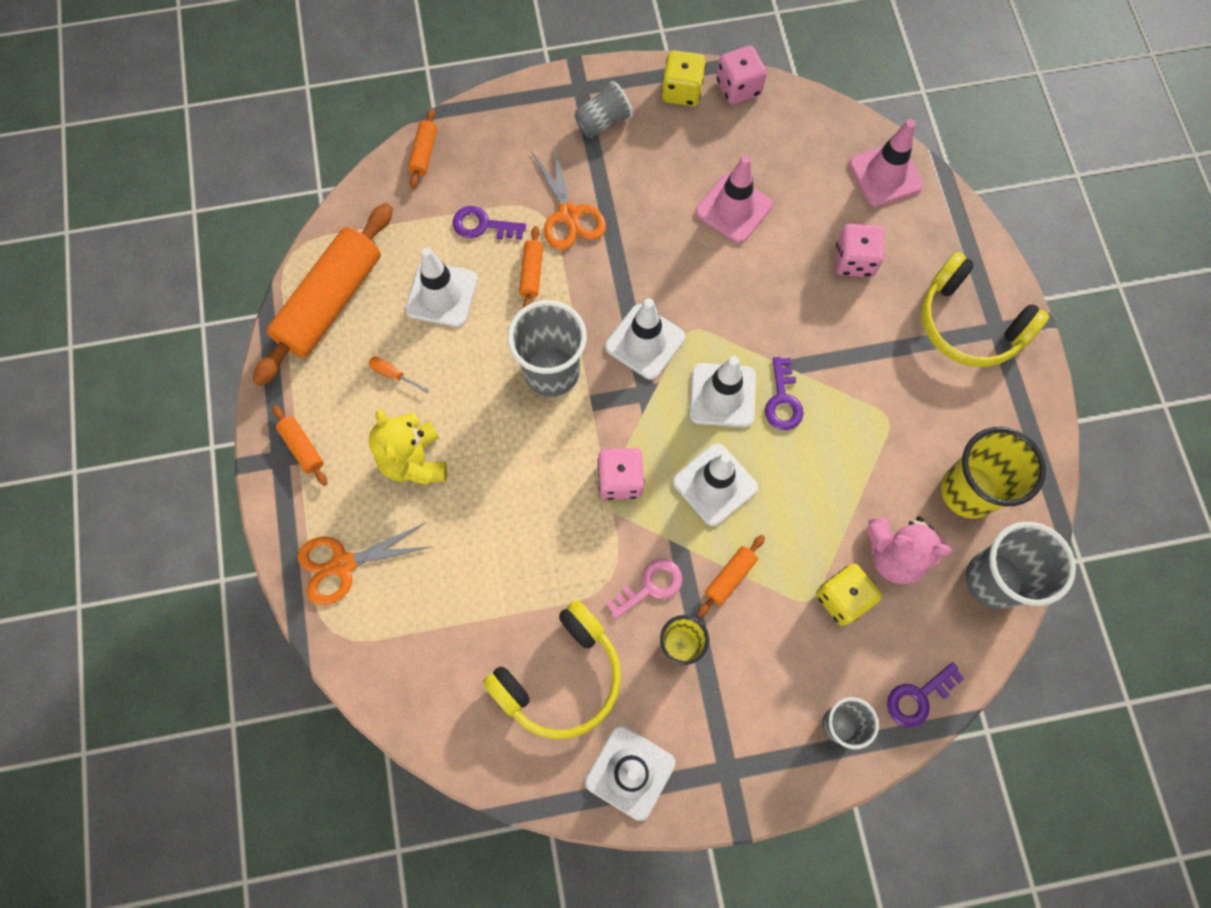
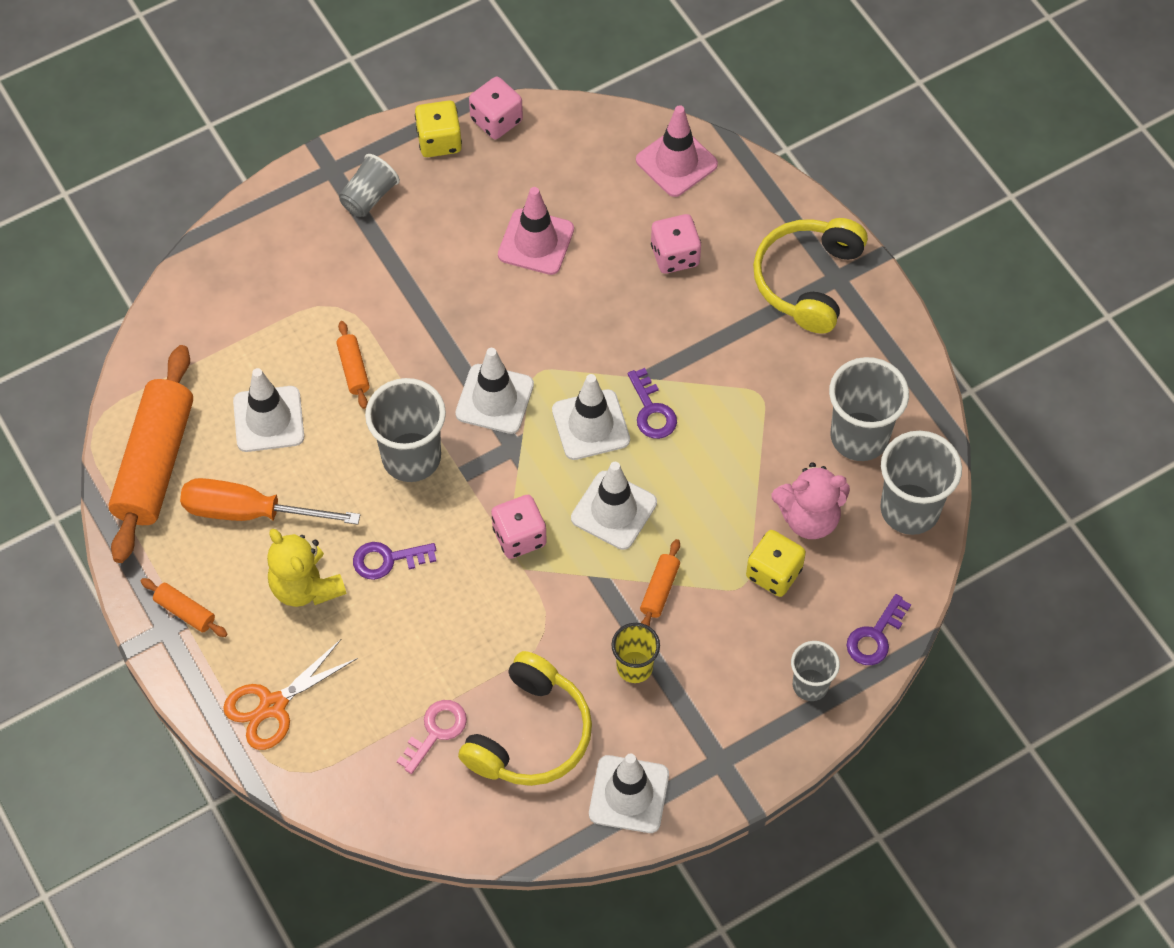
camera: 20 degrees left, 10 degrees down
orange screwdriver [369,357,429,393] -> orange screwdriver [180,478,360,525], size x2.48
orange rolling pin [408,109,437,189] -> none
purple key [453,206,526,239] -> purple key moved to [353,542,436,580]
orange scissors [531,143,606,250] -> none
pink key [606,559,683,620] -> pink key moved to [397,700,467,774]
yellow headphones [921,252,1049,367] -> yellow headphones turned 90 degrees clockwise [753,218,868,334]
yellow cup [941,427,1046,519] -> grey cup [829,357,909,461]

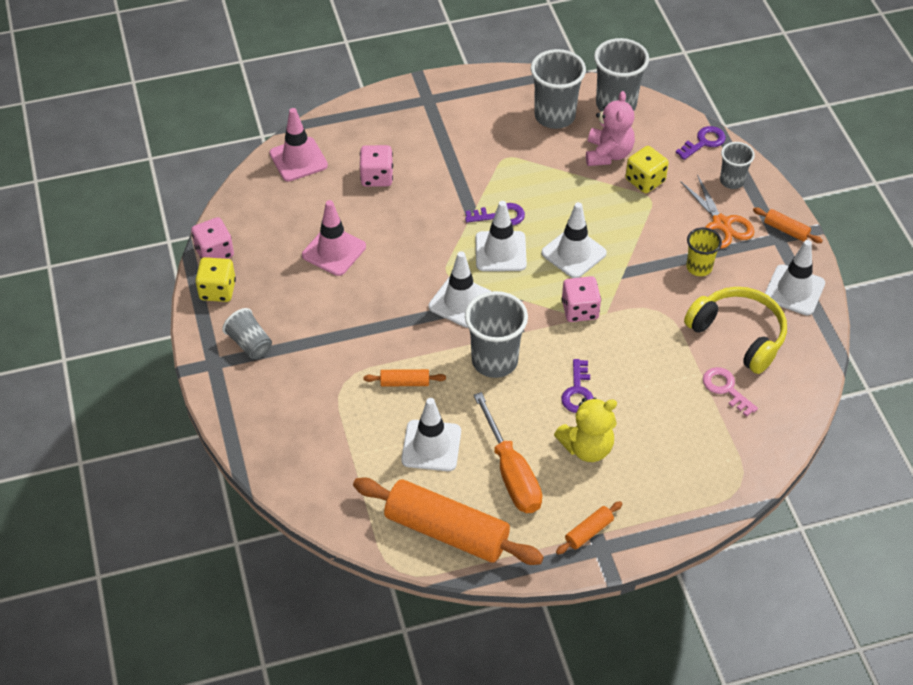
camera: 75 degrees left, 10 degrees down
orange screwdriver [180,478,360,525] -> orange screwdriver turned 45 degrees counterclockwise [473,392,542,513]
orange scissors [223,639,358,750] -> orange scissors moved to [680,174,755,249]
orange rolling pin [640,539,680,627] -> orange rolling pin moved to [753,207,823,243]
yellow headphones [753,218,868,334] -> none
purple key [847,594,911,665] -> purple key turned 90 degrees counterclockwise [676,126,726,160]

